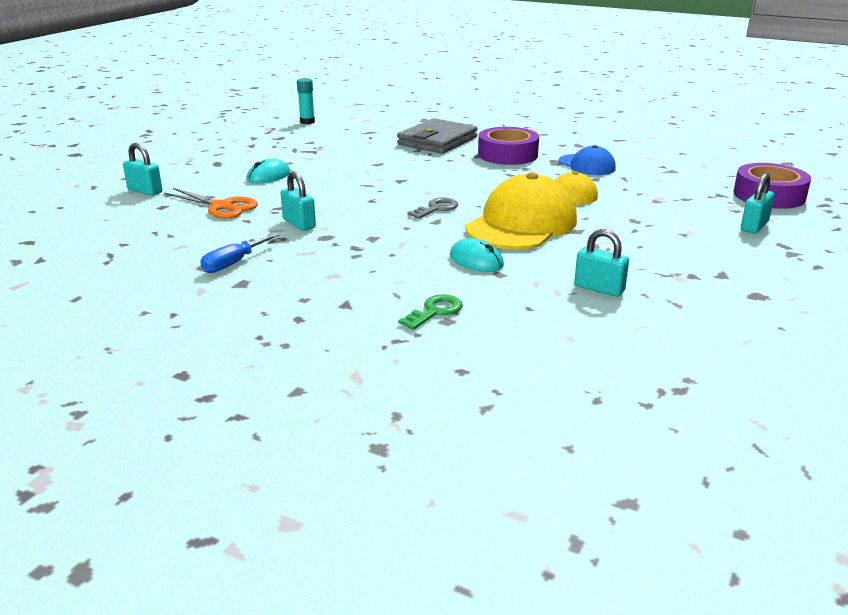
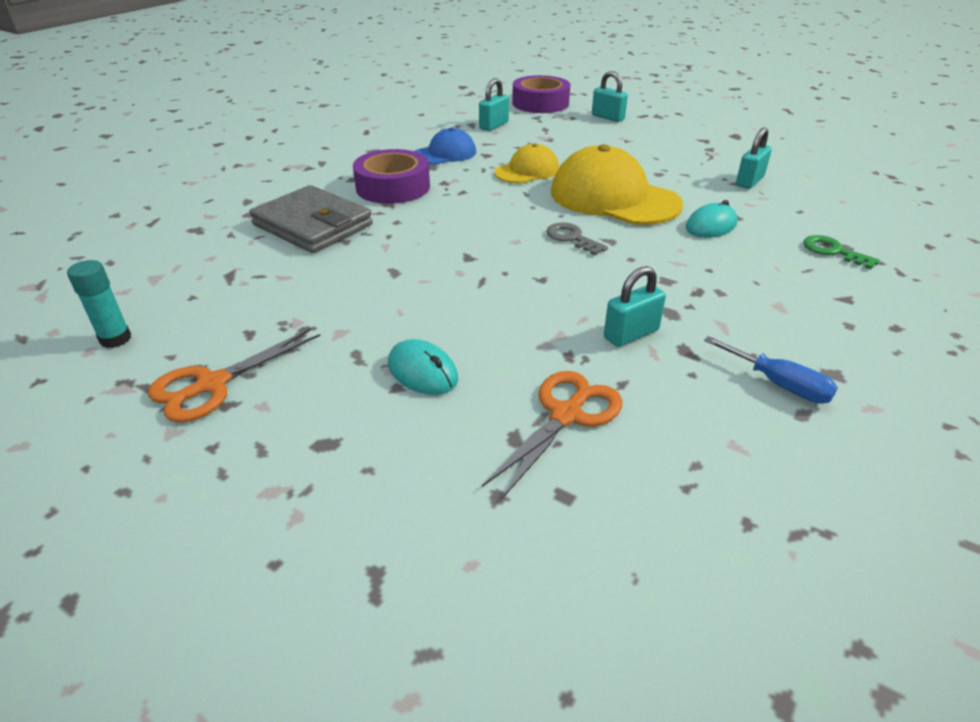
camera: 85 degrees left, 10 degrees up
turquoise padlock [123,143,162,196] -> turquoise padlock moved to [479,78,509,131]
none -> orange scissors [148,328,321,422]

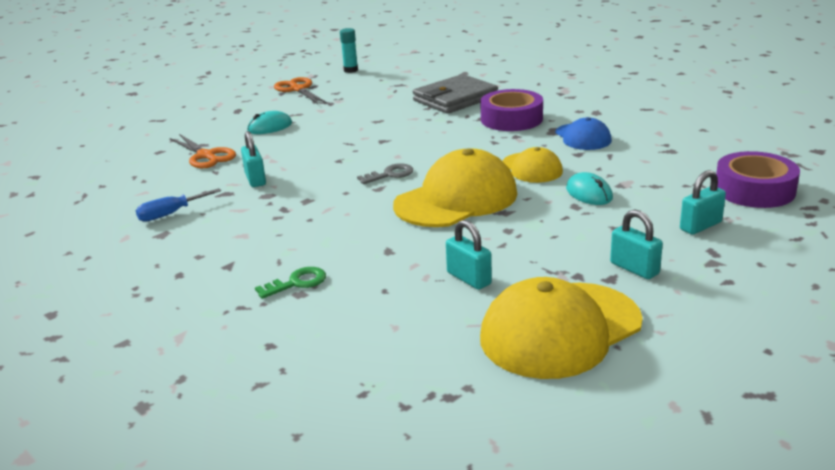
camera: 105 degrees right, 10 degrees down
turquoise padlock [479,78,509,131] -> turquoise padlock moved to [610,209,663,279]
turquoise mouse [686,200,738,238] -> turquoise mouse moved to [566,172,613,205]
none -> yellow cap [480,277,643,379]

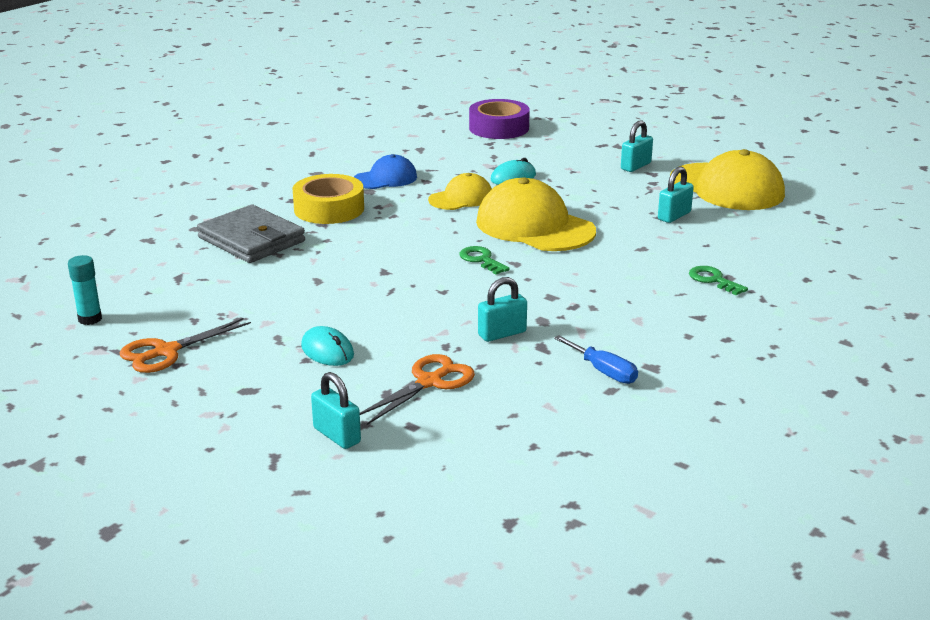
camera: 100 degrees left, 0 degrees up
grey key [357,163,413,184] -> green key [460,246,510,275]
purple tape [480,89,543,131] -> yellow tape [293,174,364,224]
turquoise padlock [680,170,726,235] -> turquoise padlock moved to [311,372,361,449]

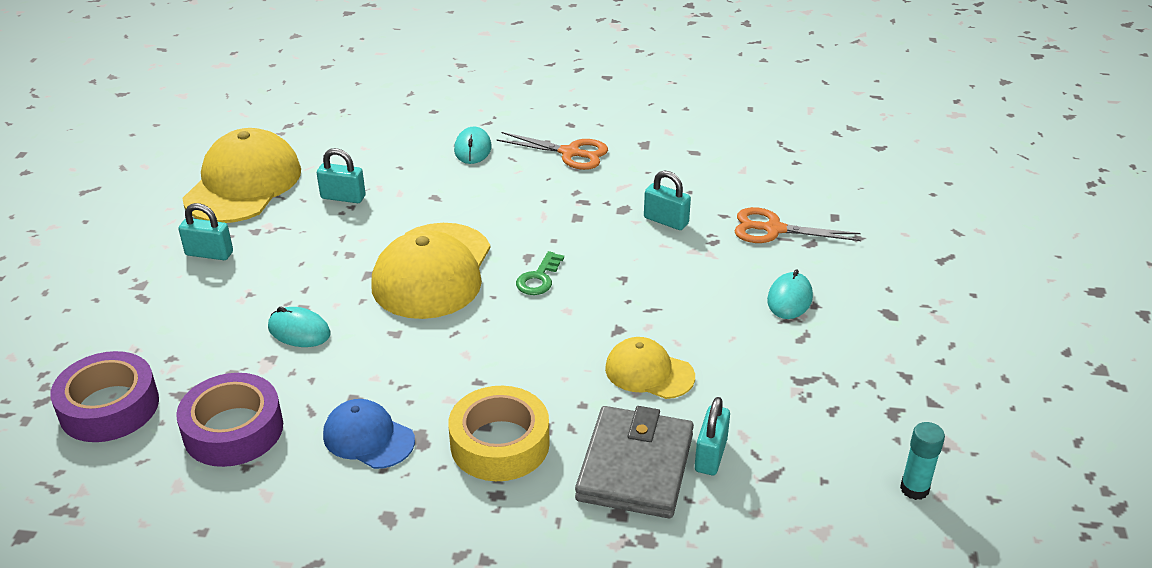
camera: 120 degrees left, 10 degrees up
orange scissors [120,318,251,373] -> orange scissors moved to [496,132,608,170]
turquoise padlock [311,372,361,449] -> turquoise padlock moved to [695,397,730,475]
yellow cap [428,173,492,210] -> yellow cap moved to [605,337,695,399]
blue screwdriver [554,335,638,384] -> none
green key [689,266,748,296] -> turquoise mouse [454,126,491,164]
none -> purple tape [176,373,283,467]

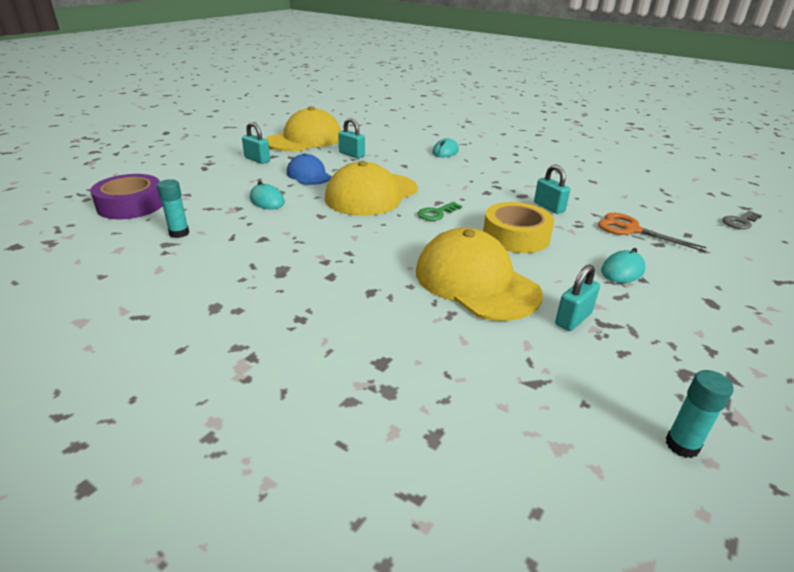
camera: 25 degrees right, 5 degrees down
purple tape [176,373,283,467] -> turquoise glue stick [157,179,189,238]
blue cap [323,399,415,469] -> blue cap moved to [287,153,331,185]
yellow tape [448,386,550,481] -> yellow tape moved to [483,202,554,253]
orange scissors [496,132,608,170] -> none
grey wallet [575,406,694,518] -> none
yellow cap [605,337,695,399] -> yellow cap [416,228,543,321], size x1.79
turquoise padlock [695,397,730,475] -> turquoise padlock moved to [555,264,600,331]
none -> grey key [722,211,762,229]

